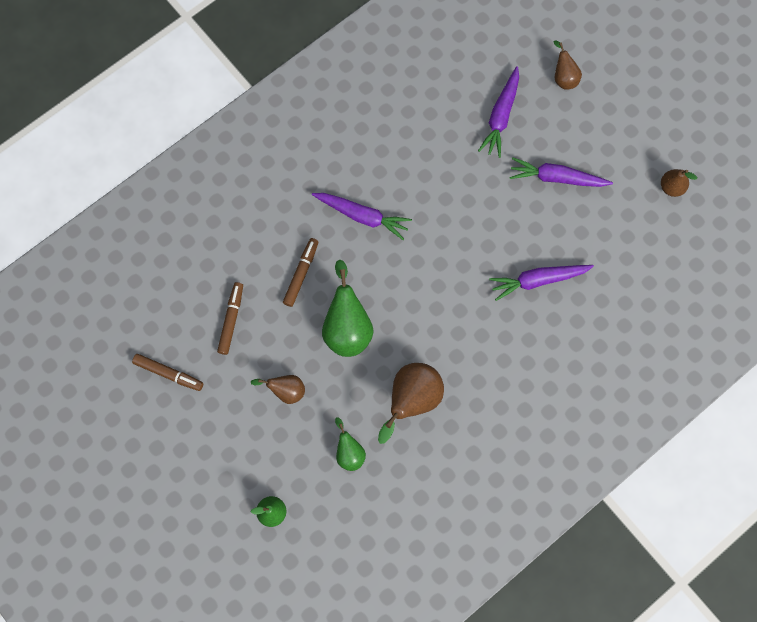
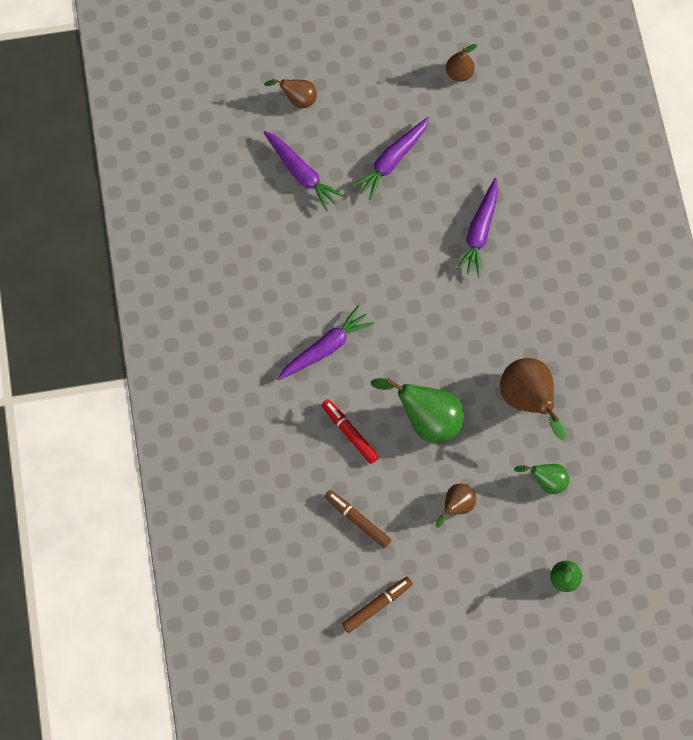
camera: 60 degrees left, 5 degrees down
brown marker [283,238,319,307] -> red marker [321,399,379,464]

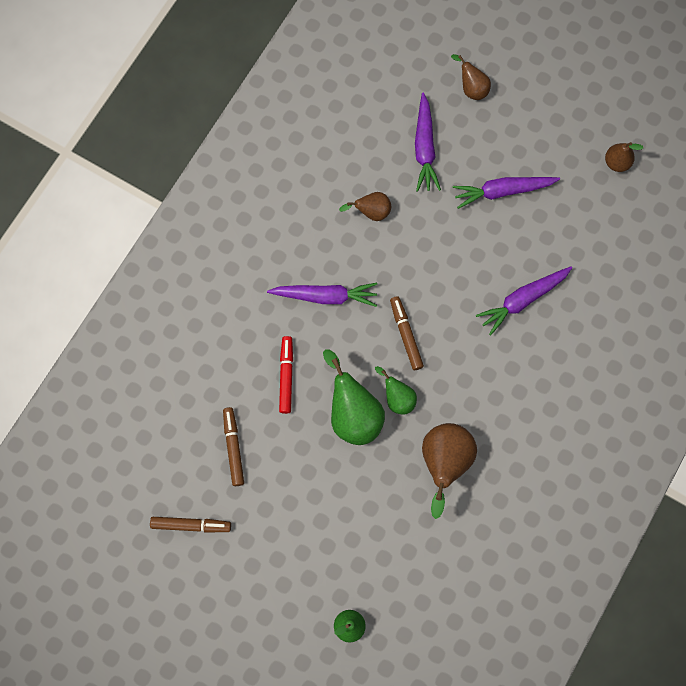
camera: 40 degrees right, 5 degrees up
brown pear [436,484,476,528] -> brown pear moved to [339,192,391,221]
green pear [514,464,569,494] -> green pear moved to [375,366,417,415]
none -> brown marker [390,296,424,370]

